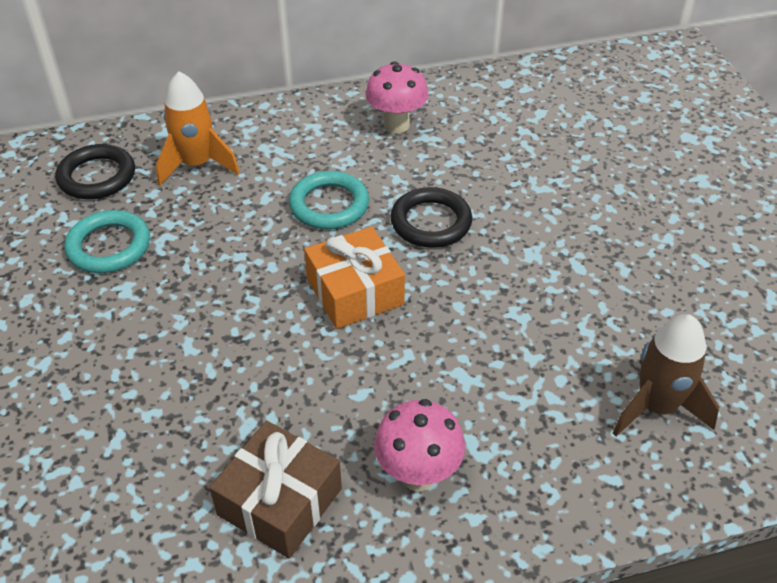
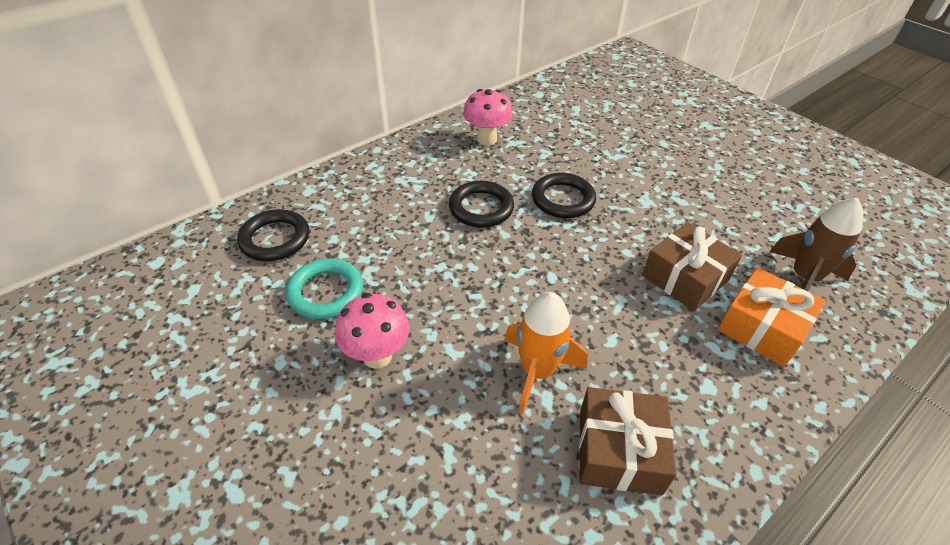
camera: 25 degrees left, 0 degrees up
orange rocket [156,71,240,186] -> orange rocket moved to [505,292,588,414]
turquoise ring [289,171,369,229] -> black ring [449,181,514,228]
orange gift [304,226,405,329] -> orange gift moved to [718,267,825,367]
pink mushroom [374,399,465,491] -> pink mushroom moved to [335,293,410,369]
none -> brown gift [642,222,742,311]

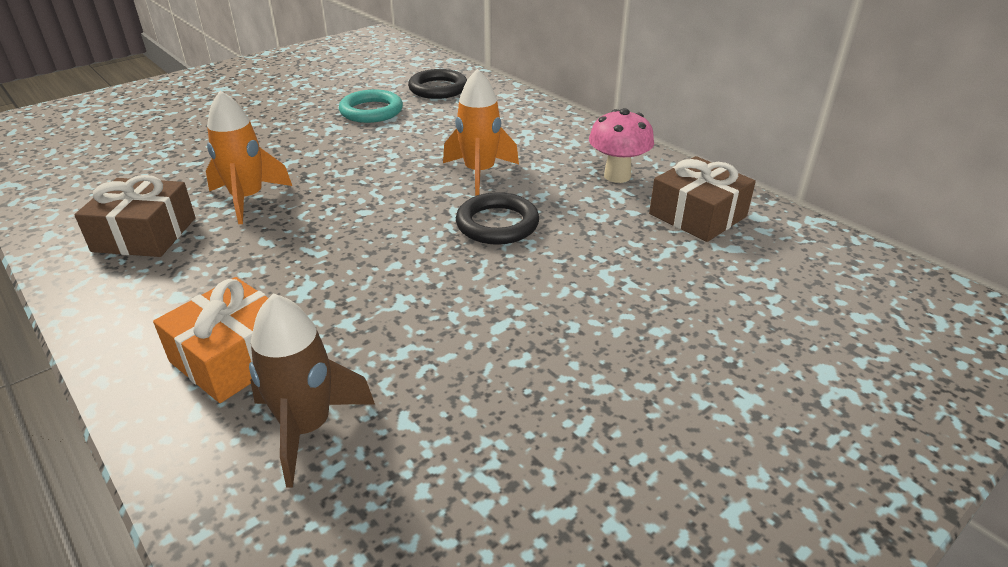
camera: 90 degrees right, 10 degrees down
pink mushroom [335,293,410,369] -> none
black ring [449,181,514,228] -> orange rocket [443,69,519,196]
brown gift [642,222,742,311] -> brown gift moved to [649,156,756,242]

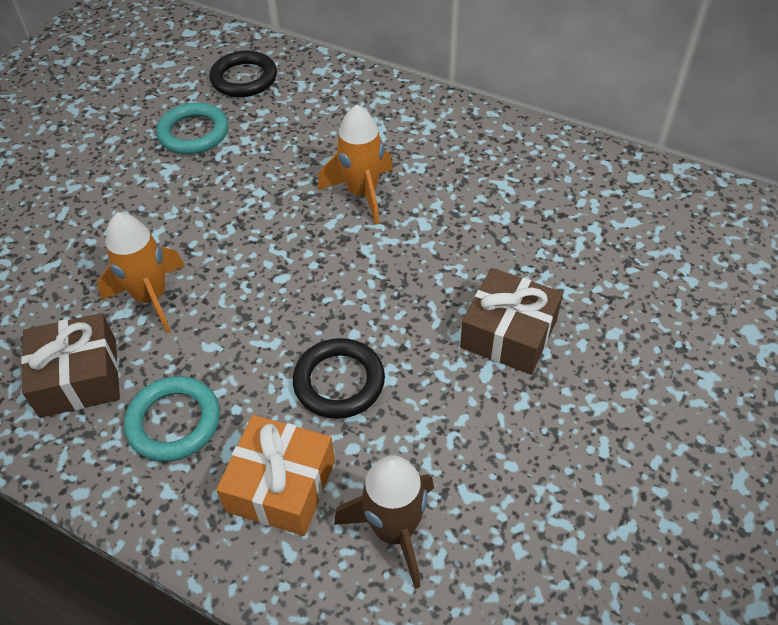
camera: 20 degrees left, 15 degrees up
black ring [456,192,539,245] -> black ring moved to [293,338,385,419]
pink mushroom [589,108,654,183] -> none
brown gift [649,156,756,242] -> brown gift moved to [460,268,563,374]
none -> turquoise ring [124,376,220,461]

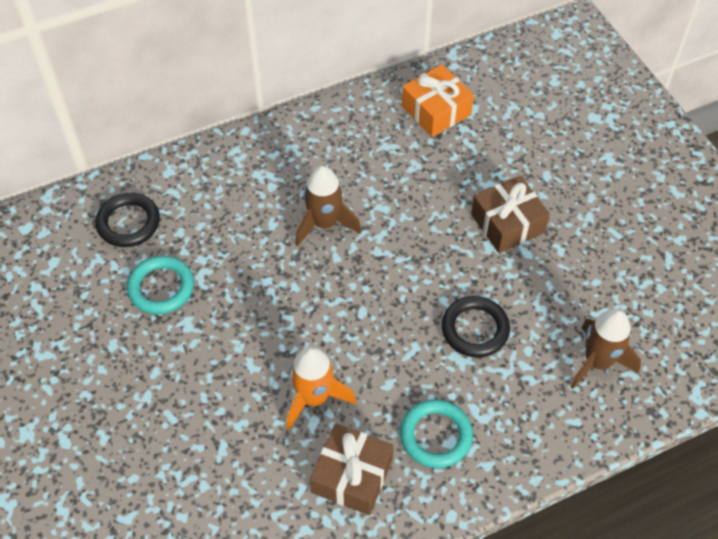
camera: 55 degrees left, 5 degrees up
orange gift [216,415,335,536] -> orange gift moved to [402,64,474,137]
orange rocket [318,105,393,225] -> brown rocket [296,166,362,246]

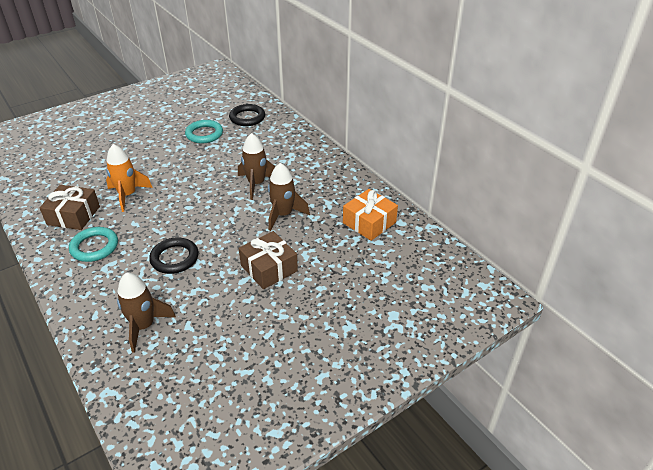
camera: 80 degrees right, 15 degrees down
none -> brown rocket [268,163,310,231]

